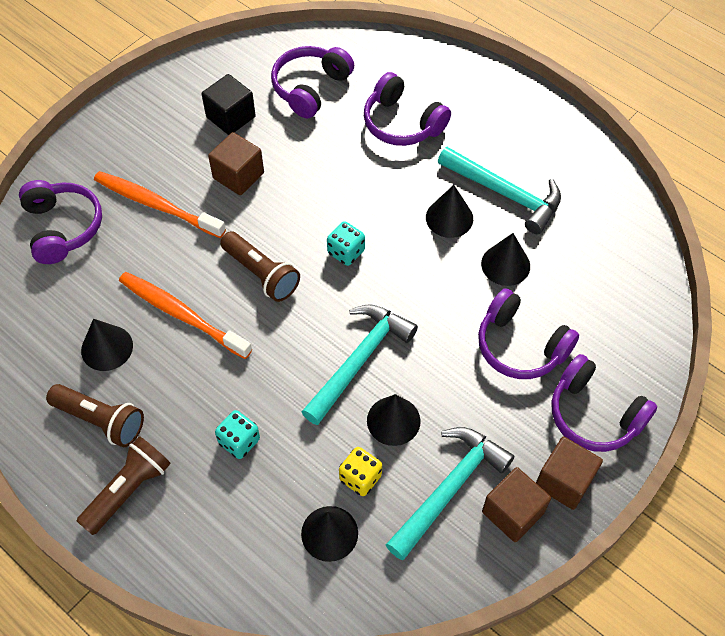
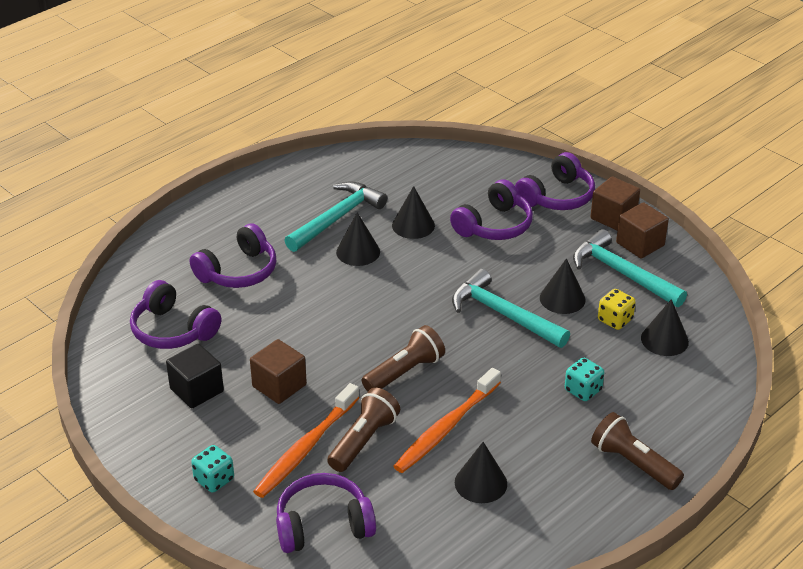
camera: 85 degrees left, 20 degrees down
brown flashlight [46,384,144,447] -> brown flashlight moved to [327,388,400,472]
turquoise dice [327,221,365,266] -> turquoise dice moved to [191,445,234,493]

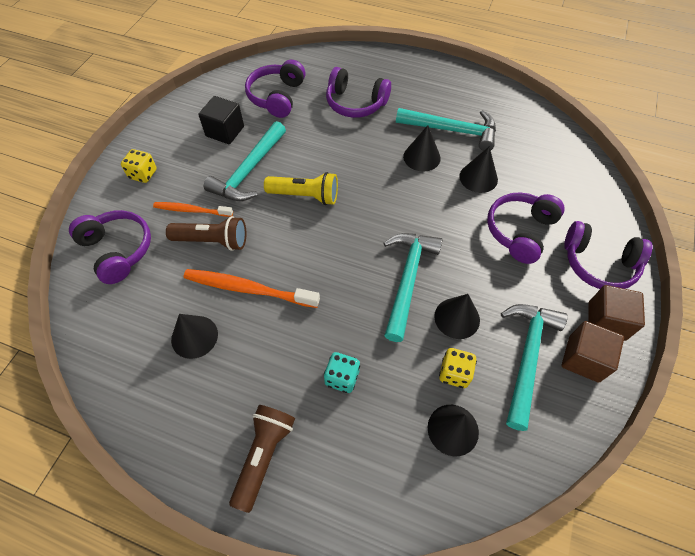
camera: 65 degrees right, 20 degrees up
turquoise dice [191,445,234,493] -> yellow dice [121,149,157,183]
brown cube [250,339,307,404] -> turquoise hammer [204,121,286,201]
orange toothbrush [253,383,359,498] -> orange toothbrush [153,202,233,217], size x0.64
brown flashlight [362,325,445,391] -> none
purple headphones [450,179,533,240] -> purple headphones turned 105 degrees clockwise [487,192,565,264]
none -> yellow flashlight [264,172,338,205]

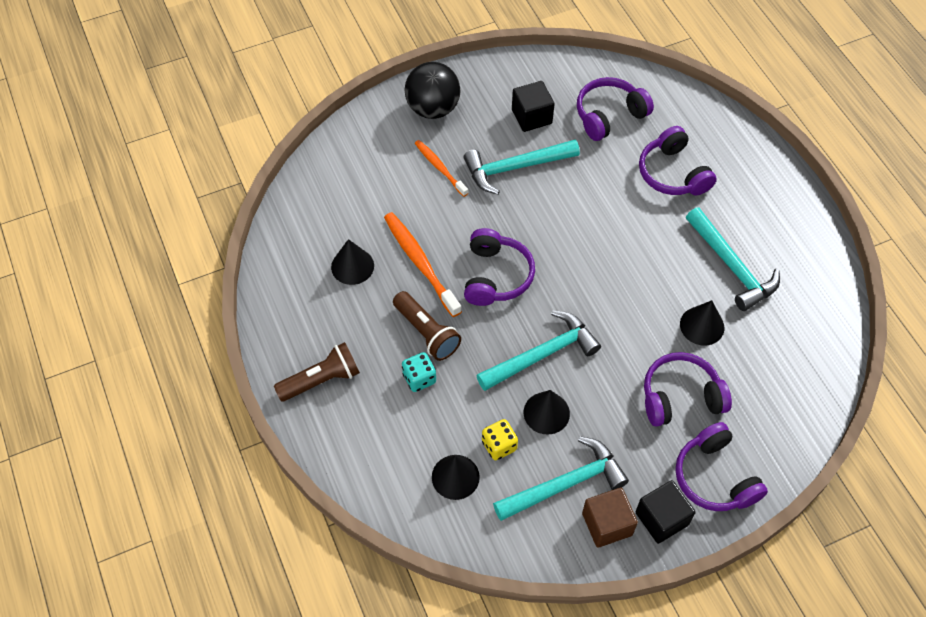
camera: 45 degrees right, 0 degrees up
purple headphones [69,210,151,284] -> purple headphones moved to [464,228,535,306]
yellow dice [121,149,157,183] -> black ball [405,62,461,119]
brown flashlight [166,216,246,251] -> brown flashlight moved to [393,291,461,361]
yellow flashlight [264,172,338,205] -> none
black cone [403,125,441,172] -> none
brown cube [588,285,645,341] -> black cube [635,480,696,544]

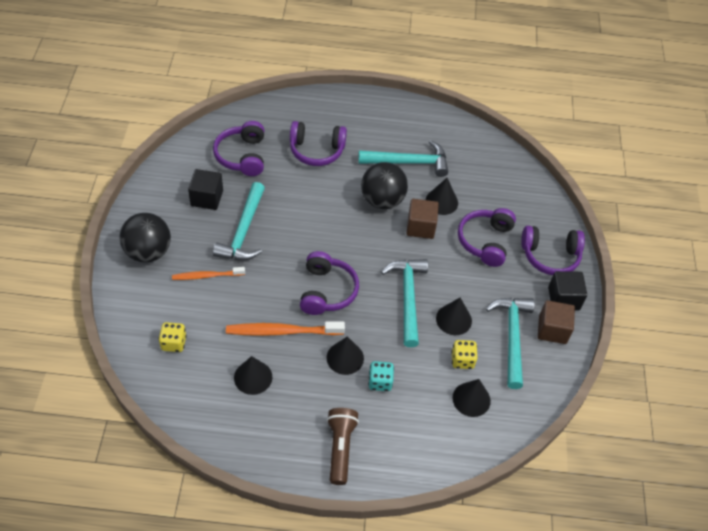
camera: 65 degrees left, 5 degrees down
brown flashlight [393,291,461,361] -> black cone [327,336,364,375]
purple headphones [464,228,535,306] -> purple headphones turned 60 degrees clockwise [300,251,359,315]
none -> yellow dice [159,322,187,352]
none -> black ball [361,162,408,209]
none -> brown cube [406,199,439,239]

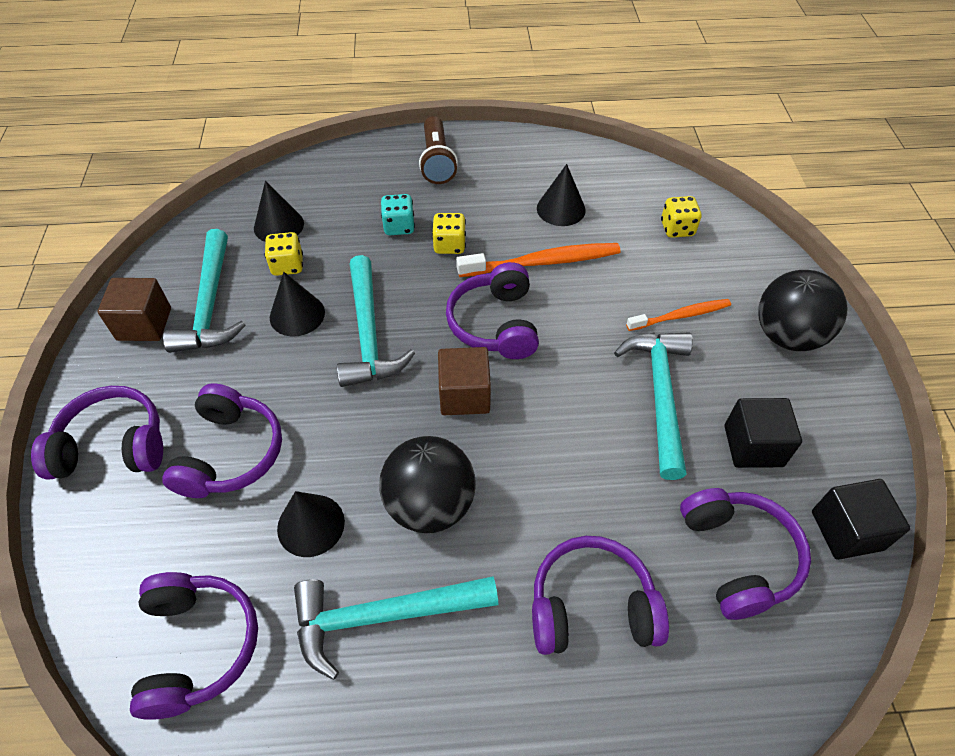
camera: 175 degrees right, 0 degrees up
black cone [327,336,364,375] -> yellow dice [432,213,466,254]
brown cube [406,199,439,239] -> brown cube moved to [438,347,491,415]
black cube [548,271,587,311] -> black cube moved to [812,479,910,560]
none -> purple headphones [130,572,258,720]

